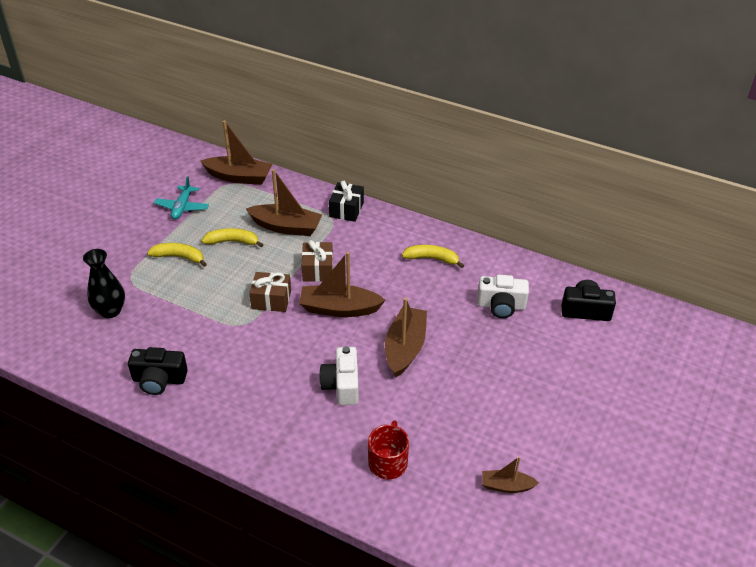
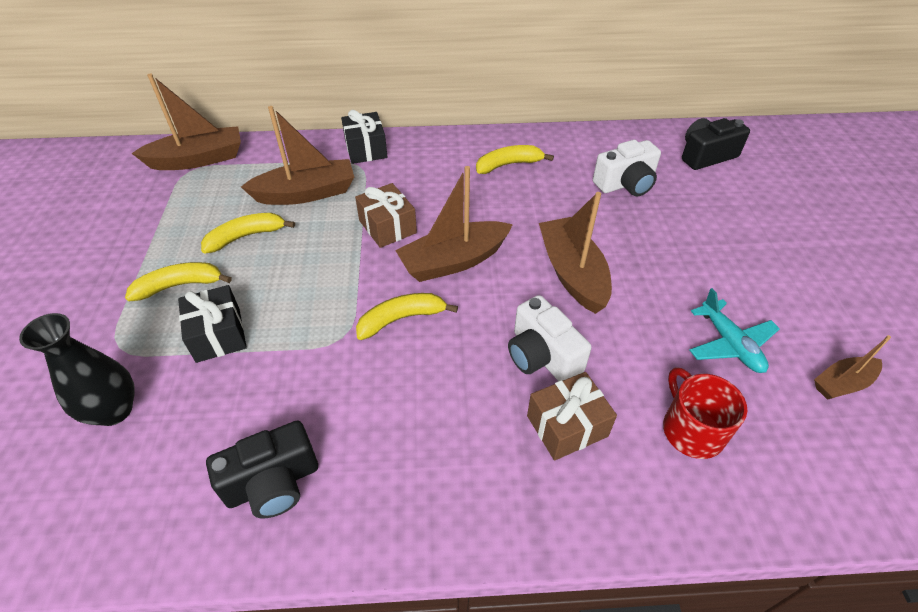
camera: 30 degrees left, 5 degrees up
turquoise plane [154,176,209,219] -> turquoise plane moved to [689,288,780,373]
brown gift [249,272,291,312] -> brown gift moved to [527,372,617,461]
none -> black gift [178,285,247,363]
none -> yellow banana [356,293,458,340]

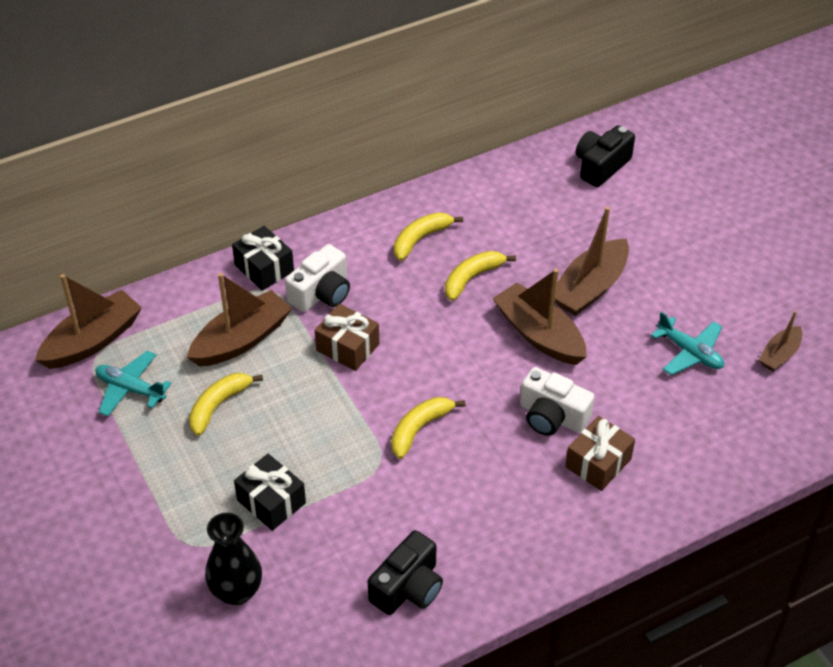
camera: 25 degrees left, 0 degrees up
yellow banana [125,262,232,302] -> yellow banana moved to [445,251,516,301]
brown boat [395,166,513,282] -> brown boat moved to [555,207,629,316]
white camera [593,140,661,196] -> white camera moved to [285,244,350,312]
red mug [663,367,747,459] -> none
none -> turquoise plane [95,351,171,416]

